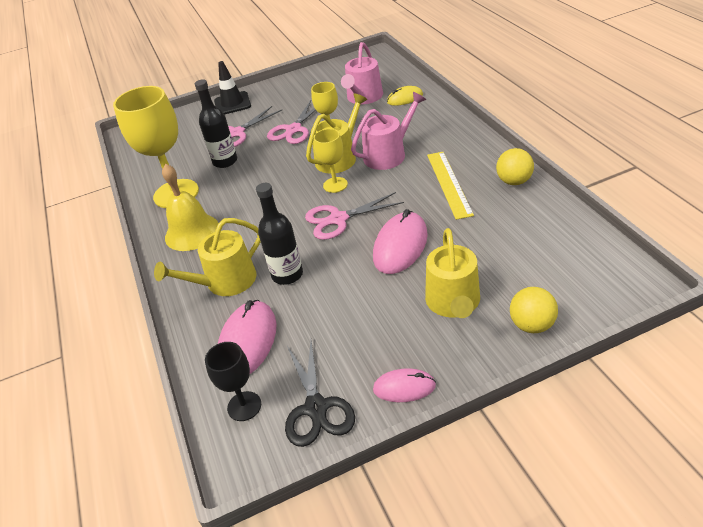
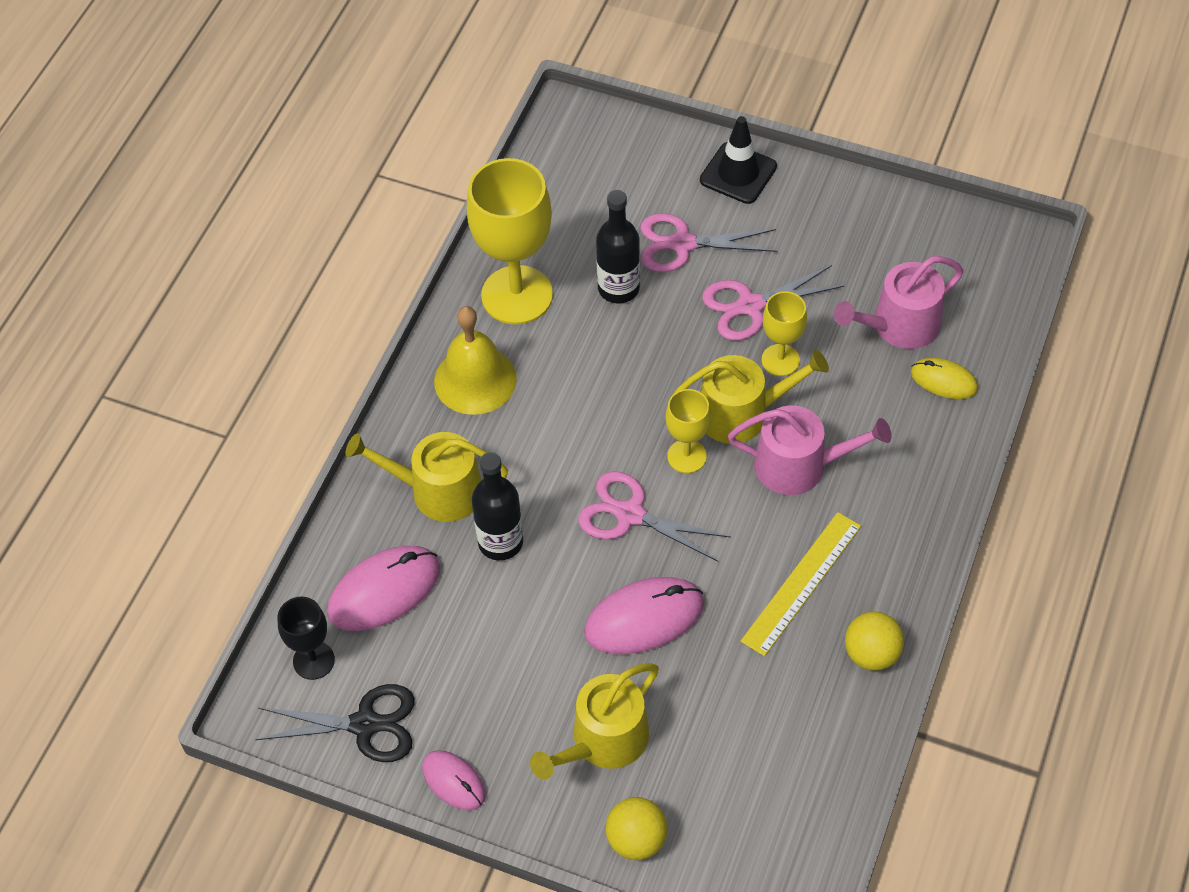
camera: 40 degrees right, 15 degrees up
black scissors [285,341,355,447] -> black scissors turned 120 degrees counterclockwise [255,684,415,762]

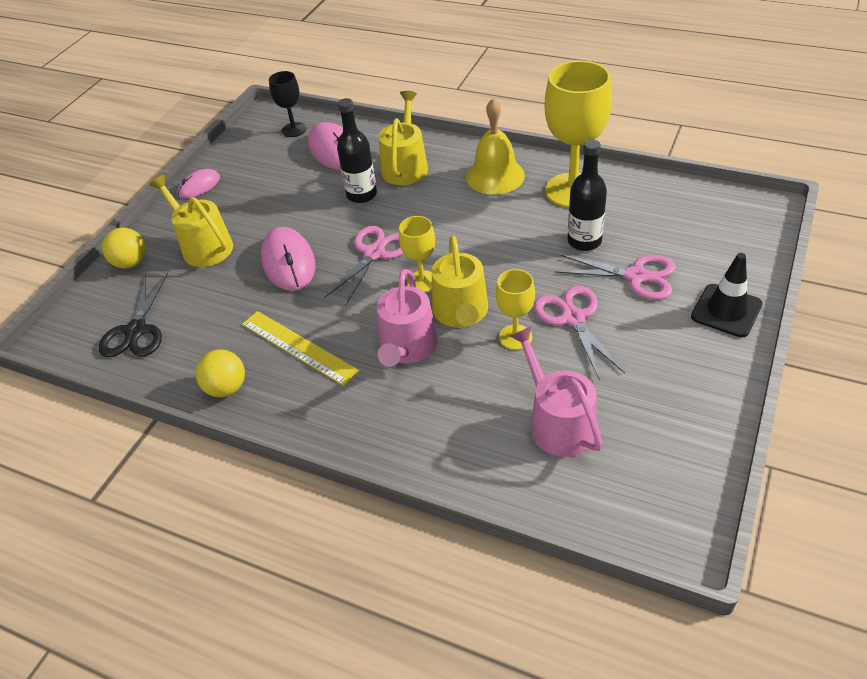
camera: 95 degrees right, 10 degrees down
black scissors [255,684,415,762] -> black scissors moved to [99,273,168,357]
pink scissors [641,213,777,272] -> pink scissors turned 105 degrees clockwise [554,254,676,300]
yellow mouse [911,358,978,399] -> none

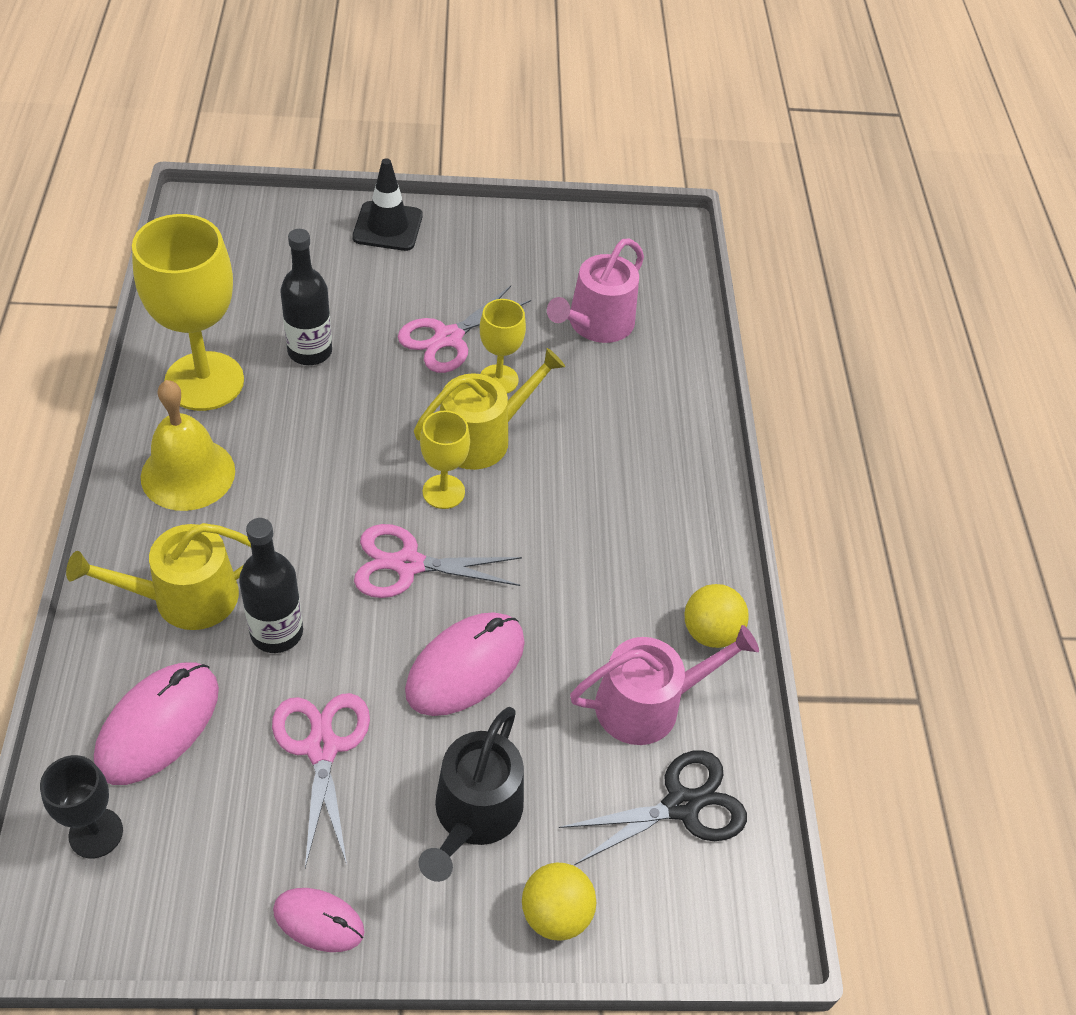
camera: 125 degrees left, 5 degrees up
yellow watering can [149,175,233,267] -> black watering can [419,707,524,882]
yellow ruler [242,311,359,386] -> none
pink watering can [377,269,438,367] -> pink watering can moved to [570,625,759,745]
pink scissors [554,254,676,300] -> pink scissors moved to [272,693,370,868]

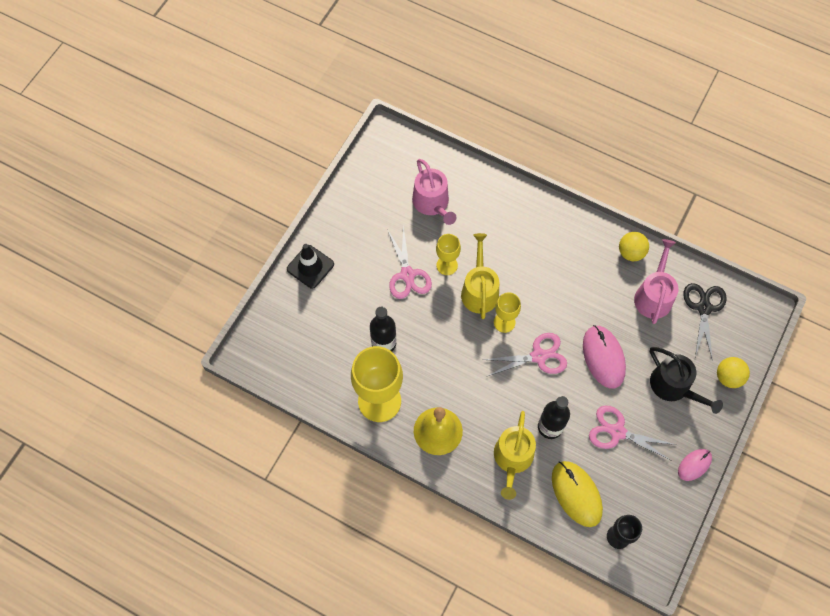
camera: 55 degrees left, 15 degrees up
pink mouse [94,663,219,785] -> yellow mouse [552,461,603,527]
pink scissors [354,524,522,598] -> pink scissors turned 135 degrees counterclockwise [483,333,567,376]

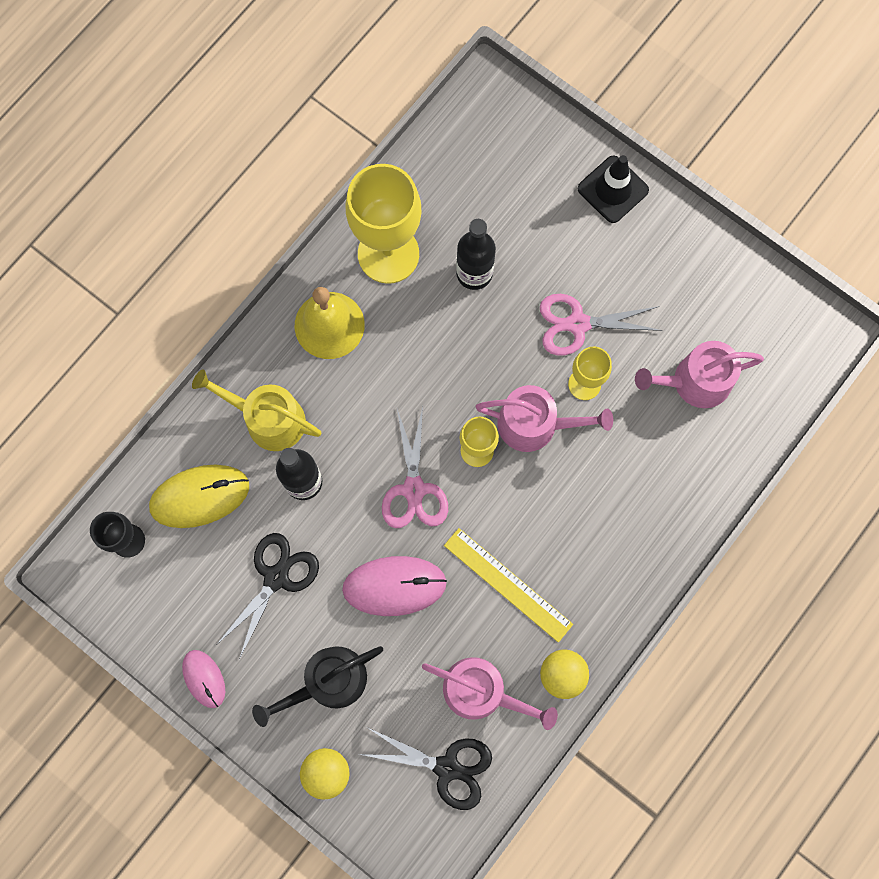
camera: 100 degrees right, 10 degrees up
yellow watering can [461,233,499,319] -> pink watering can [476,385,613,452]
pink scissors [589,406,676,461] -> black scissors [217,533,319,660]
none -> yellow ruler [444,528,573,642]

